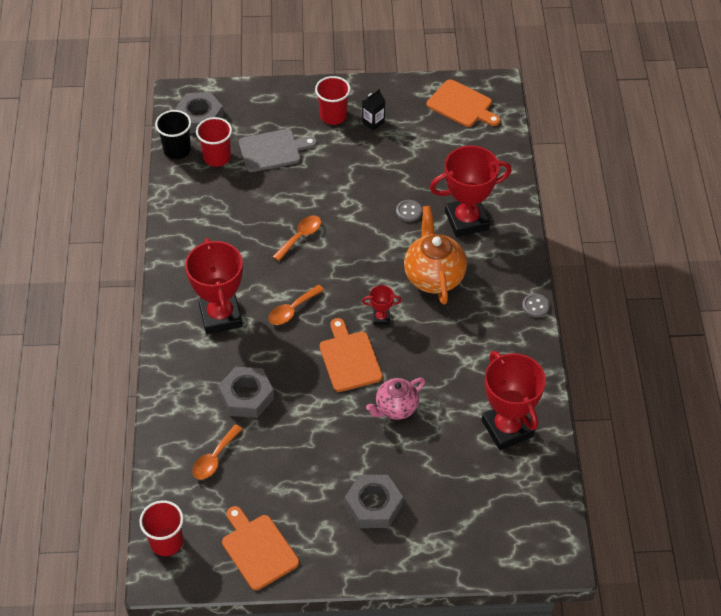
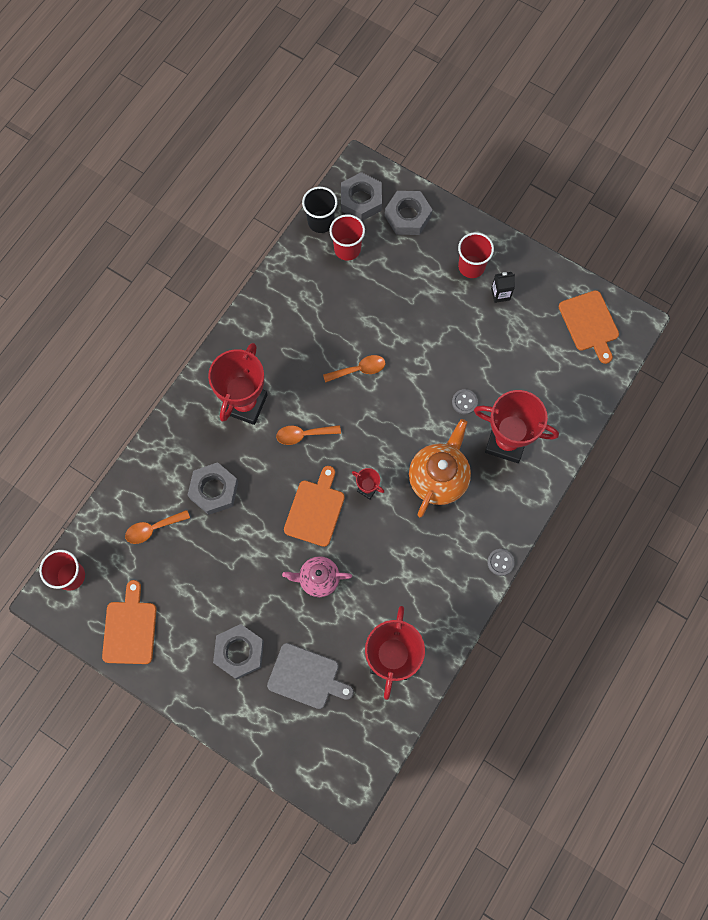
camera: 35 degrees right, 20 degrees up
grey cutting board [239,129,317,172] -> grey cutting board moved to [267,643,354,709]
none -> grey nut [385,191,432,235]

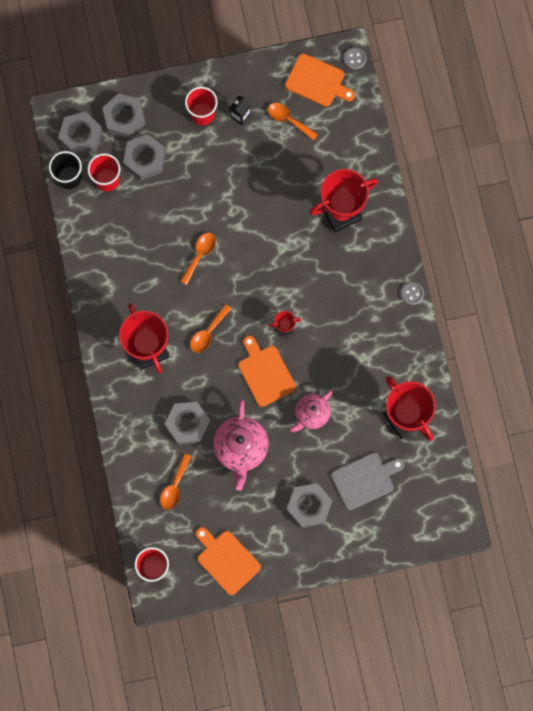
camera: 45 degrees left, 5 degrees up
orange teapot [409,419,471,517] -> none
grey button [452,389,478,414] -> grey button moved to [344,47,366,70]
none -> grey nut [123,134,166,180]
none -> pink teapot [213,400,269,491]
none -> orange spoon [268,103,318,140]

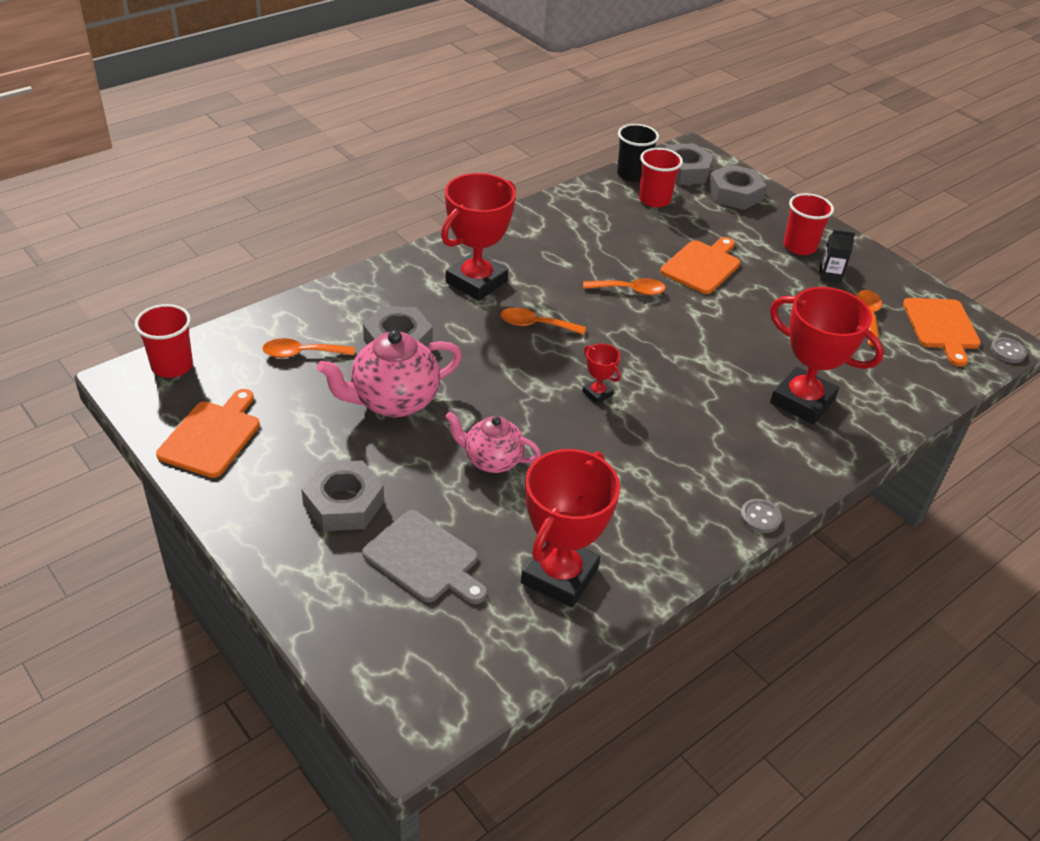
camera: 60 degrees right, 35 degrees down
grey nut [123,134,166,180] -> none
orange cutting board [238,336,296,407] -> orange cutting board moved to [660,237,740,294]

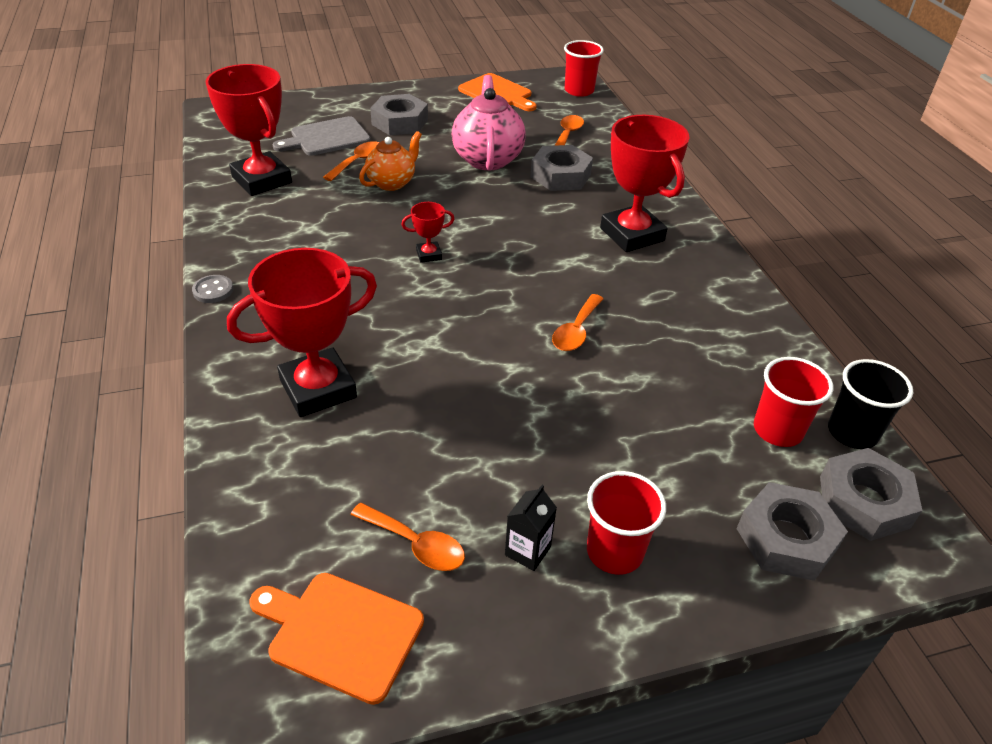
camera: 115 degrees right, 0 degrees up
pink teapot [445,412,541,473] -> orange teapot [359,131,422,191]
orange spoon [501,307,586,335] -> orange spoon moved to [323,141,380,181]
orange cutting board [660,237,740,294] -> none
grey button [990,338,1027,363] -> none

